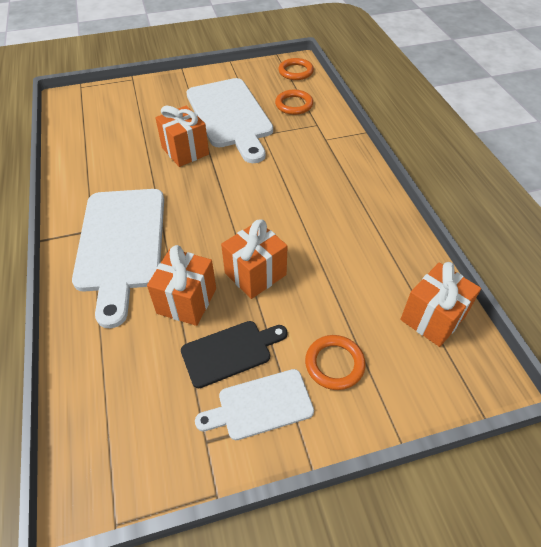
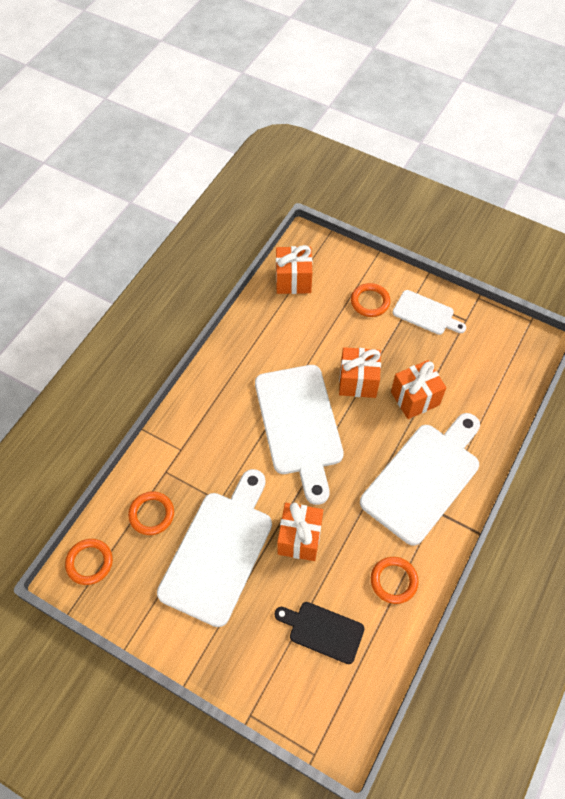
camera: 135 degrees left, 10 degrees up
black cutting board [181,321,288,388] -> black cutting board moved to [274,602,365,664]
none -> white cutting board [255,365,344,505]
none -> orange ring [371,557,419,604]

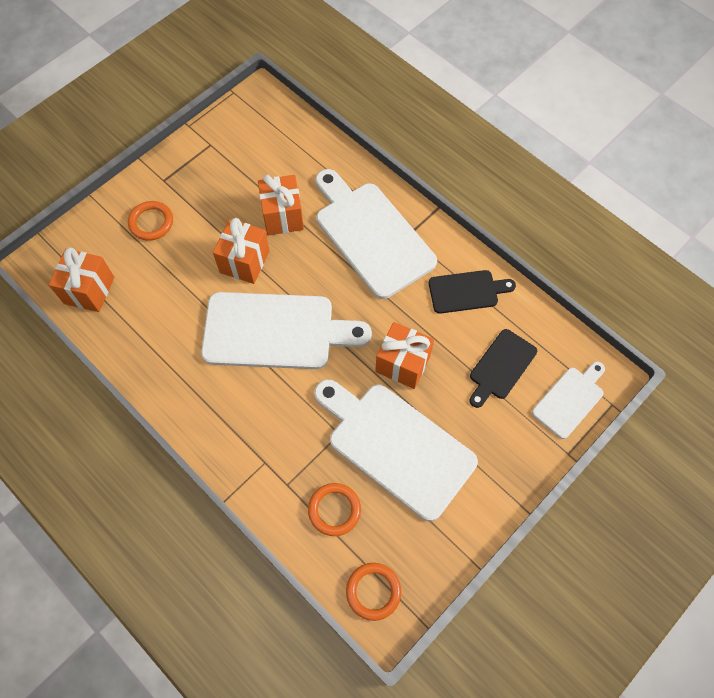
camera: 75 degrees left, 5 degrees up
orange ring [371,557,419,604] -> black cutting board [429,270,516,314]
white cutting board [392,290,466,335] -> white cutting board moved to [532,362,605,439]

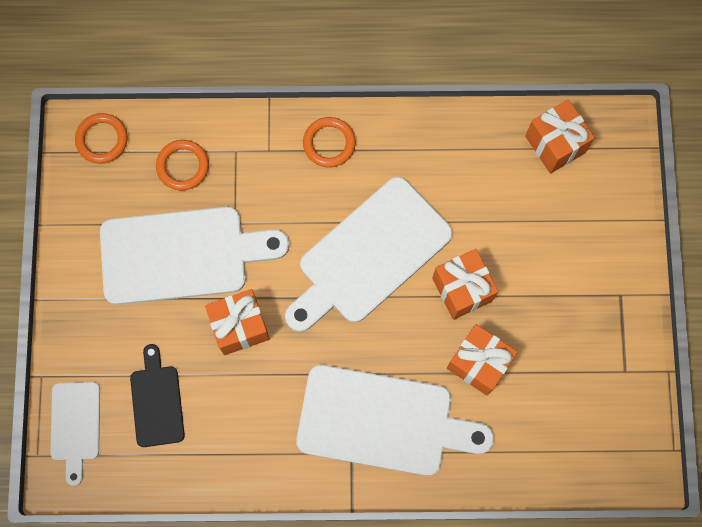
camera: 135 degrees right, 10 degrees up
orange ring [128,201,173,241] -> orange ring moved to [303,117,356,168]
black cutting board [429,270,516,314] -> none

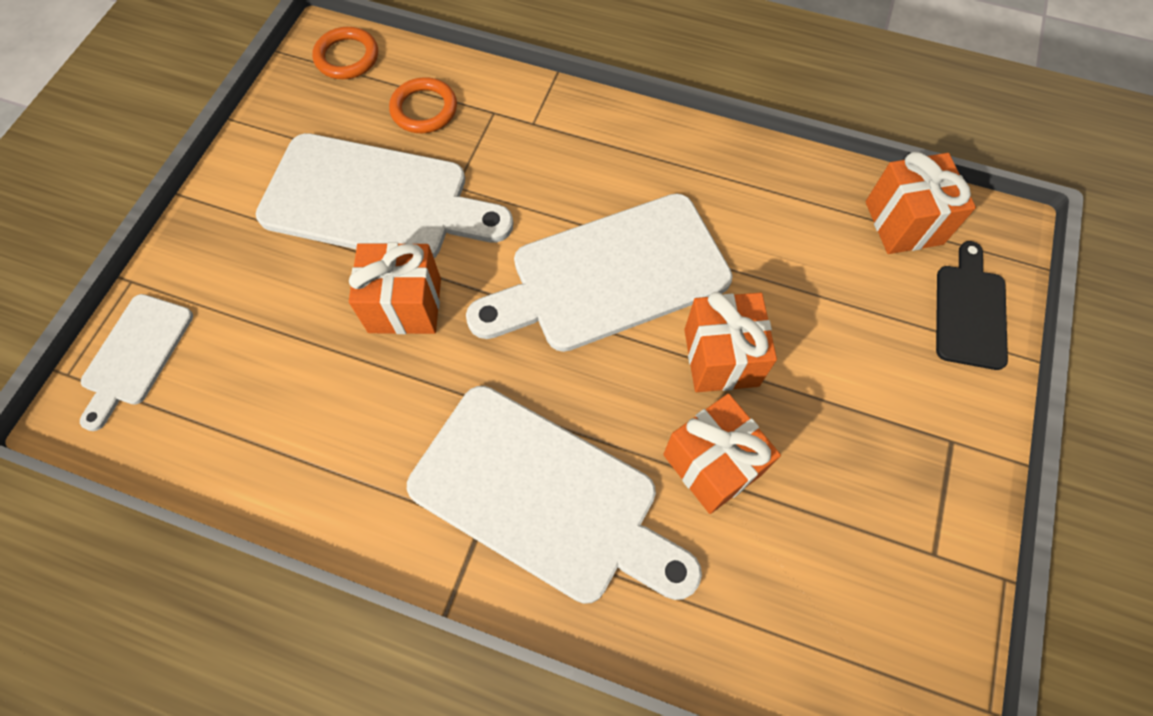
camera: 20 degrees right, 10 degrees down
black cutting board [130,344,185,447] -> black cutting board moved to [936,241,1008,370]
orange ring [303,117,356,168] -> none

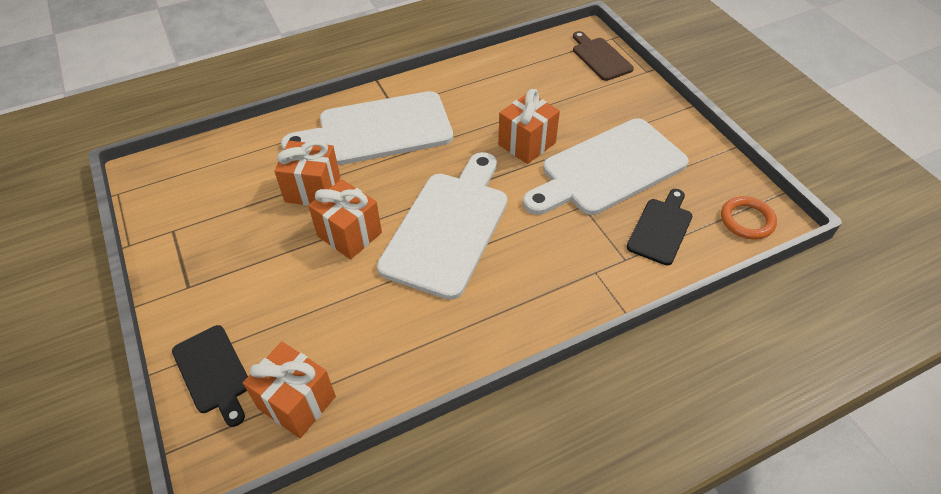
camera: 135 degrees right, 15 degrees down
white cutting board [80,294,193,431] -> brown cutting board [573,31,634,81]
orange ring [389,77,457,133] -> black cutting board [627,189,693,266]

